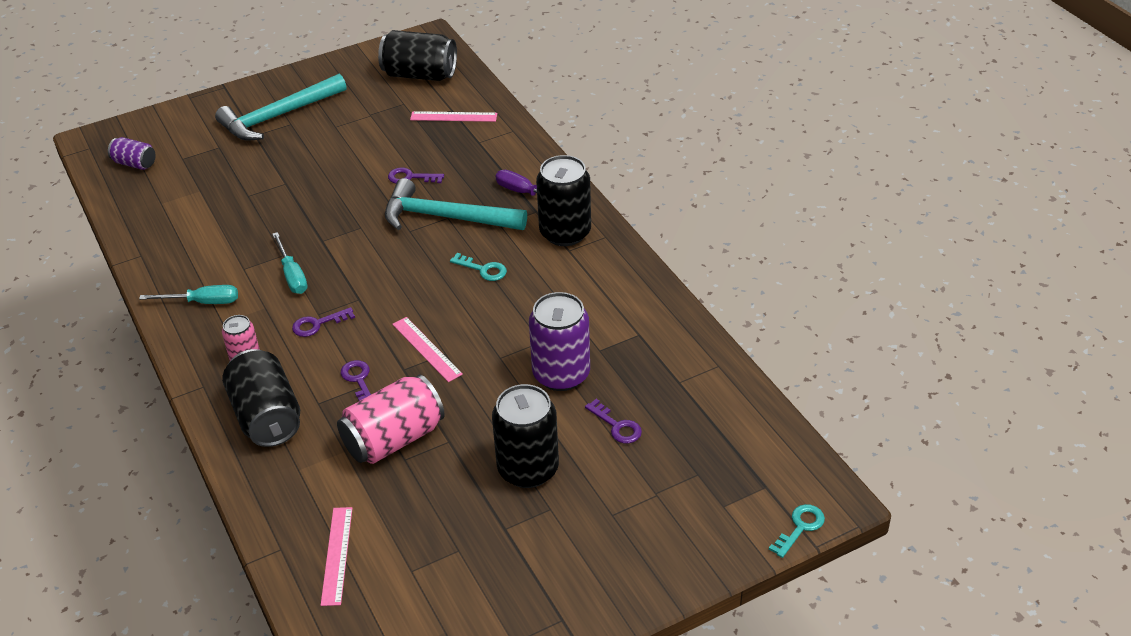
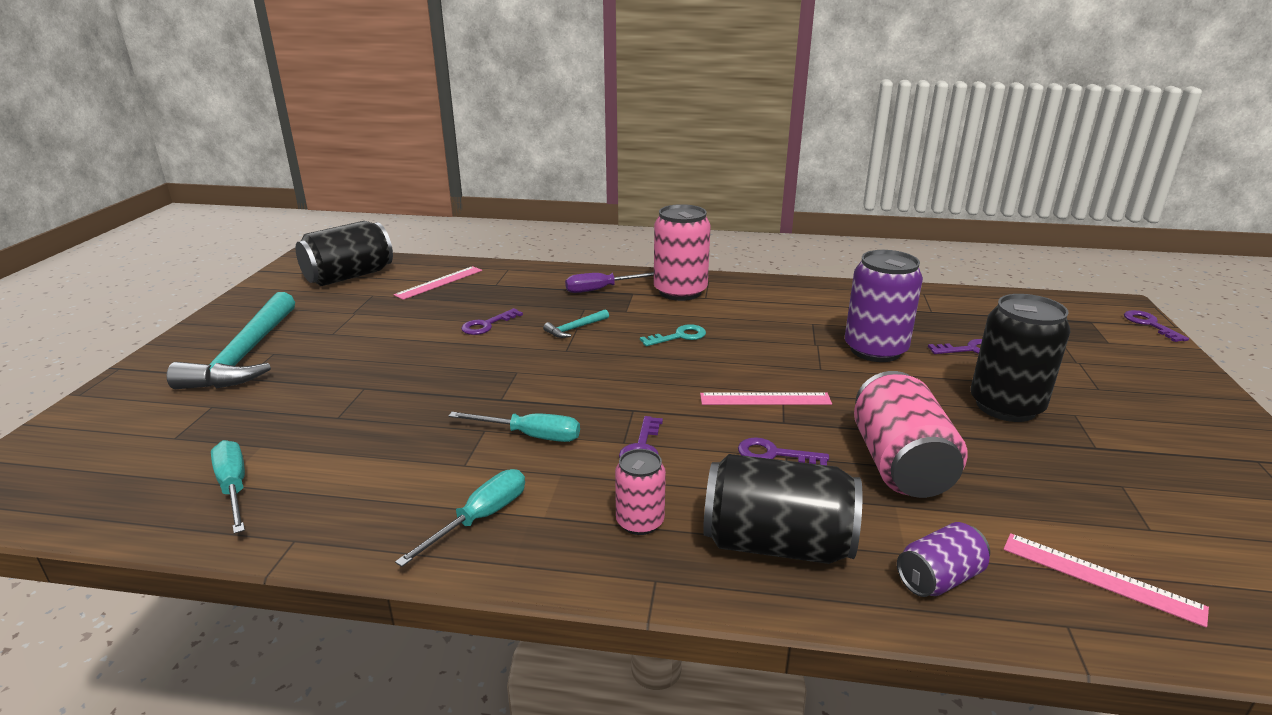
camera: 55 degrees left, 15 degrees down
purple can [108,137,156,170] -> purple can moved to [897,522,990,597]
turquoise hammer [385,178,527,230] -> turquoise hammer [543,309,609,338], size x0.41
black can [536,155,591,246] -> pink can [654,204,711,301]
turquoise key [769,504,825,558] -> purple key [1124,310,1189,342]
none -> turquoise screwdriver [211,440,245,534]

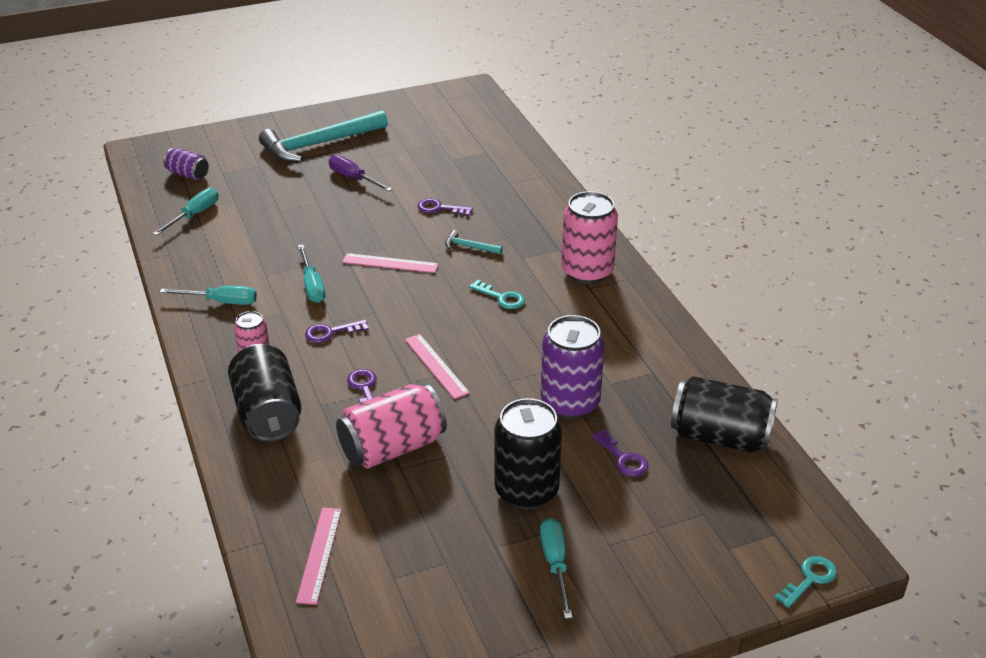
camera: 60 degrees right, 10 degrees up
black can [295,221,393,286] -> black can moved to [671,376,778,453]
pink ruler [394,266,482,300] -> pink ruler moved to [342,253,439,273]
purple screwdriver [565,272,654,293] -> purple screwdriver moved to [329,155,392,191]
purple can [897,522,990,597] -> purple can moved to [164,148,209,180]
purple key [1124,310,1189,342] -> turquoise key [774,556,837,608]
none -> turquoise screwdriver [540,518,573,619]

